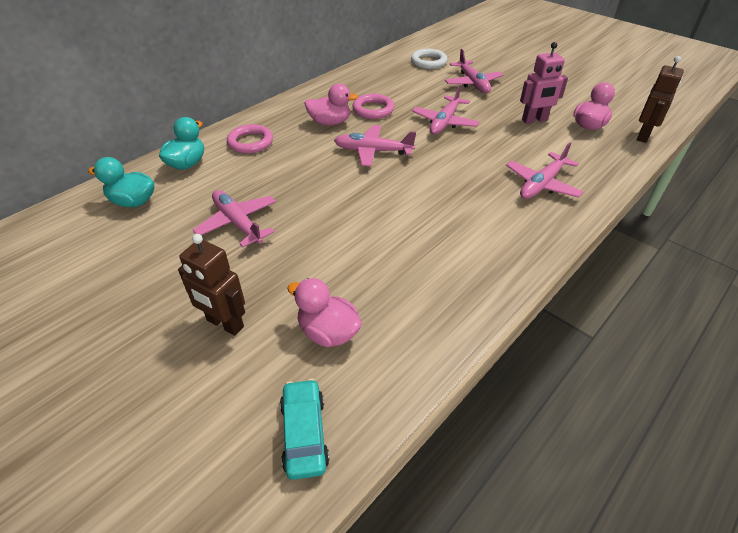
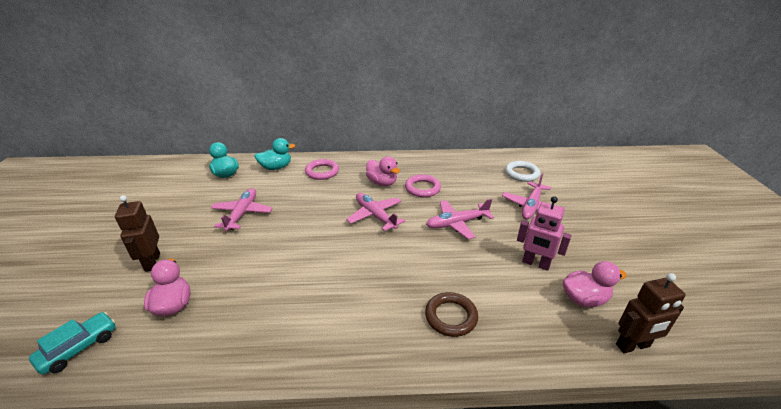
camera: 45 degrees right, 10 degrees down
pink plane [506,142,583,199] -> brown ring [425,292,478,337]

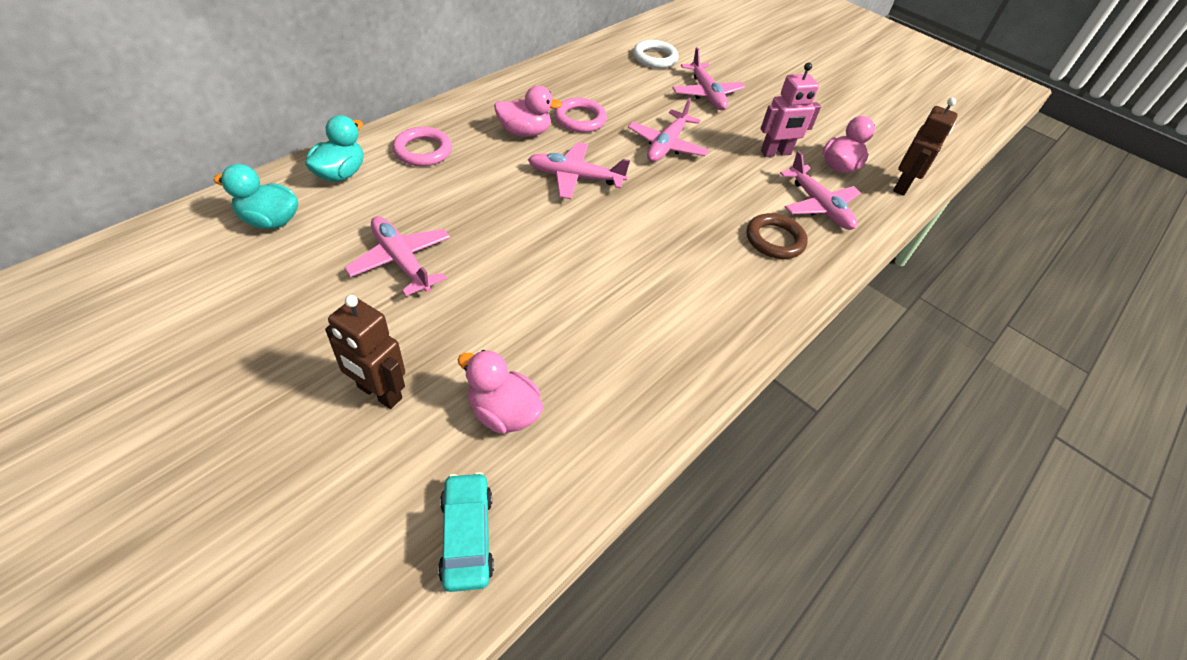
camera: 50 degrees left, 15 degrees up
none -> pink plane [780,151,861,230]

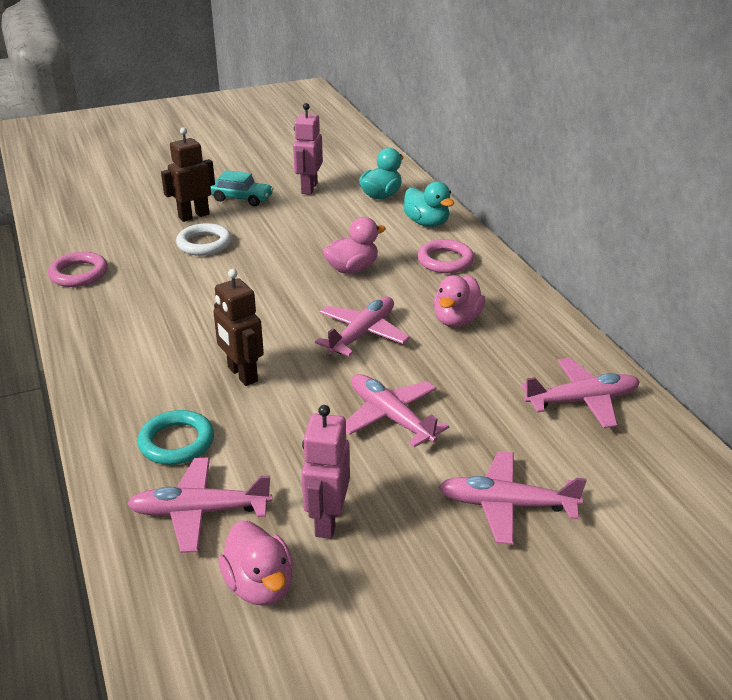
camera: 120 degrees right, 15 degrees down
pink plane [344,216,450,296] -> pink plane moved to [521,358,640,428]
turquoise car [438,472,494,592] -> turquoise car moved to [211,170,274,206]
pink duck [458,350,543,434] -> pink duck moved to [323,217,386,274]
pink ring [554,98,607,133] -> pink ring moved to [48,252,108,287]
white ring [633,40,679,68] -> white ring moved to [176,223,232,256]
brown ring [746,213,808,259] -> turquoise ring [138,410,214,465]
brown robot [893,98,958,196] -> brown robot moved to [213,269,264,386]
none -> pink robot [293,103,323,195]

